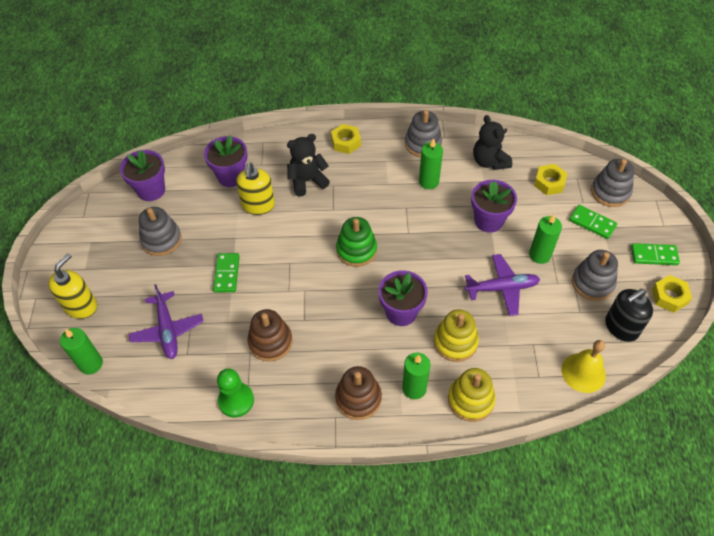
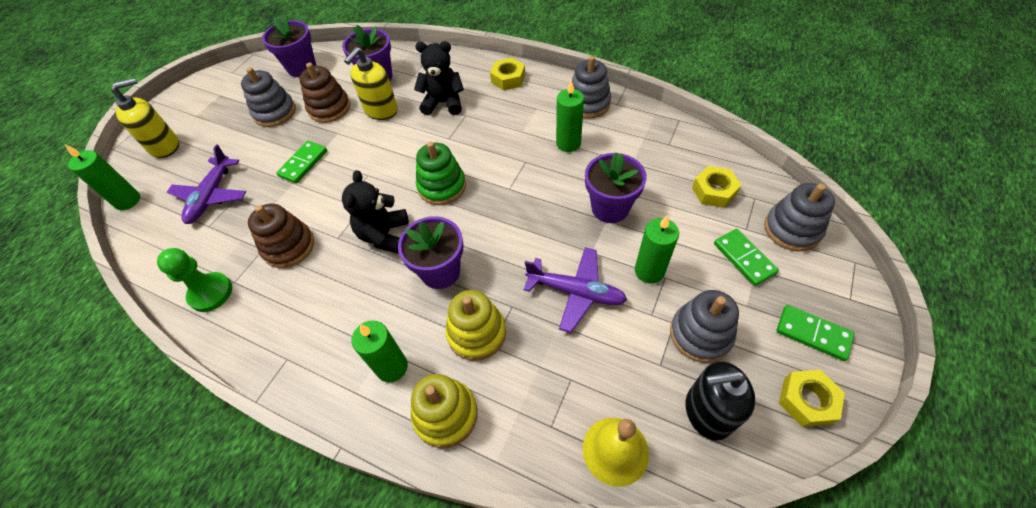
camera: 30 degrees right, 0 degrees up
brown stacking toy [335,366,382,420] -> brown stacking toy moved to [299,63,350,123]
black teddy bear [473,115,512,170] -> black teddy bear moved to [342,170,409,254]

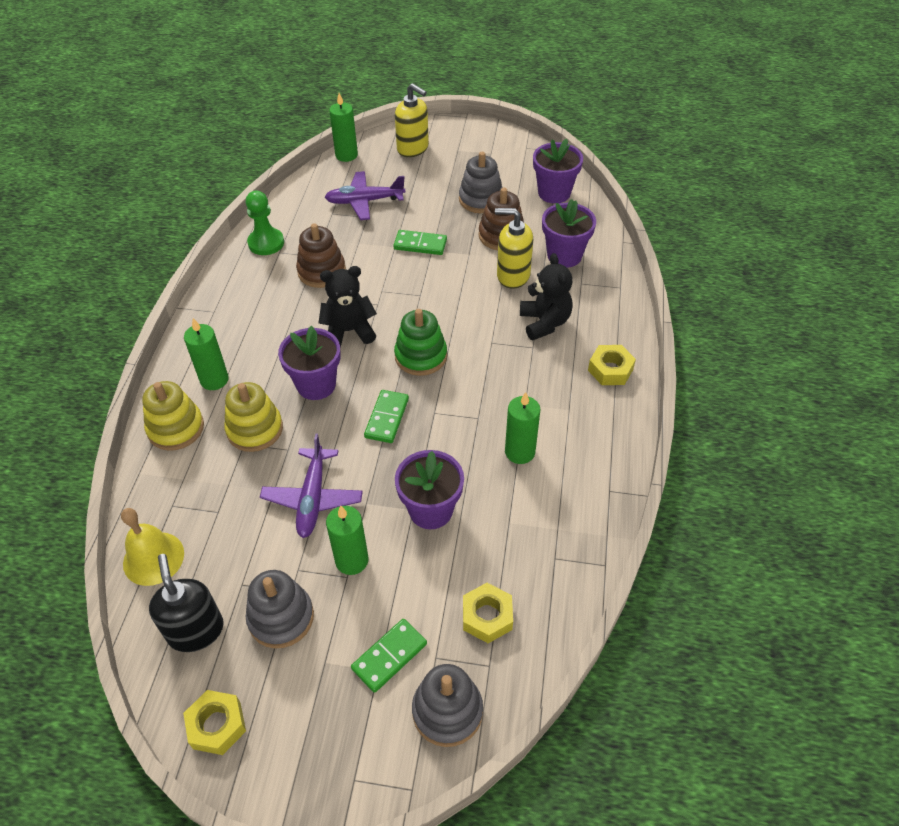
camera: 70 degrees right, 5 degrees down
grey stacking toy [572,56,611,119] -> none
green domino [776,305,855,361] -> green domino moved to [364,390,409,443]

